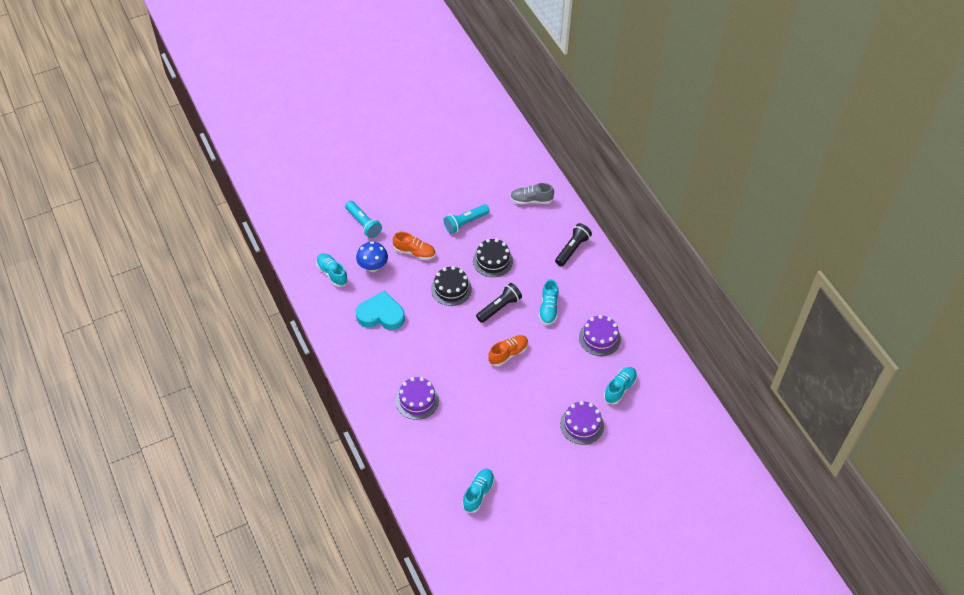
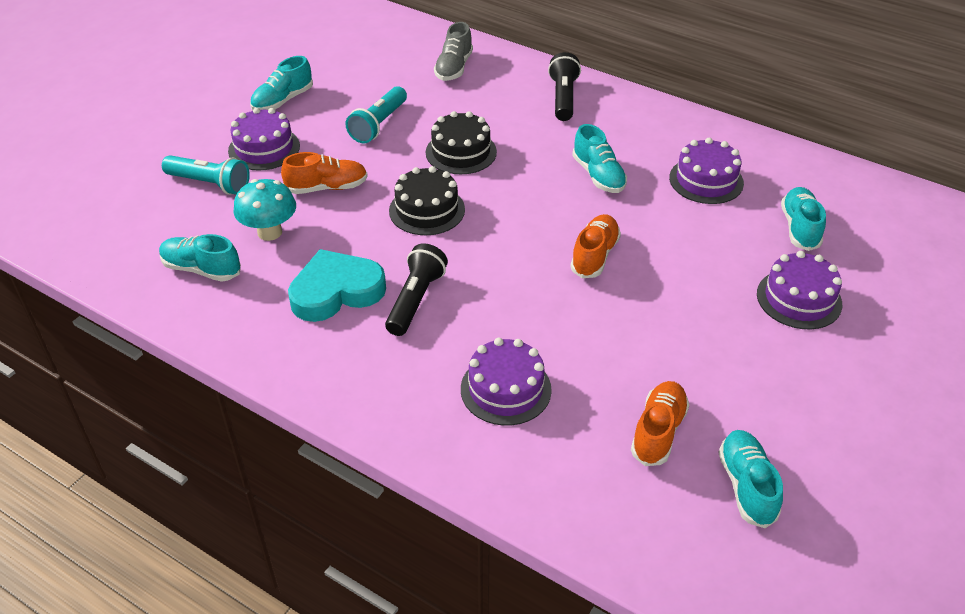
camera: 30 degrees left, 10 degrees down
blue mushroom [356,242,388,272] -> turquoise mushroom [234,179,296,241]
black flashlight [476,283,522,323] -> black flashlight moved to [385,243,448,336]
grey shoe [510,183,554,204] -> grey shoe turned 45 degrees counterclockwise [434,22,473,81]
none -> purple cake [228,108,300,171]
none -> turquoise shoe [250,56,313,110]
none -> orange shoe [631,381,689,466]

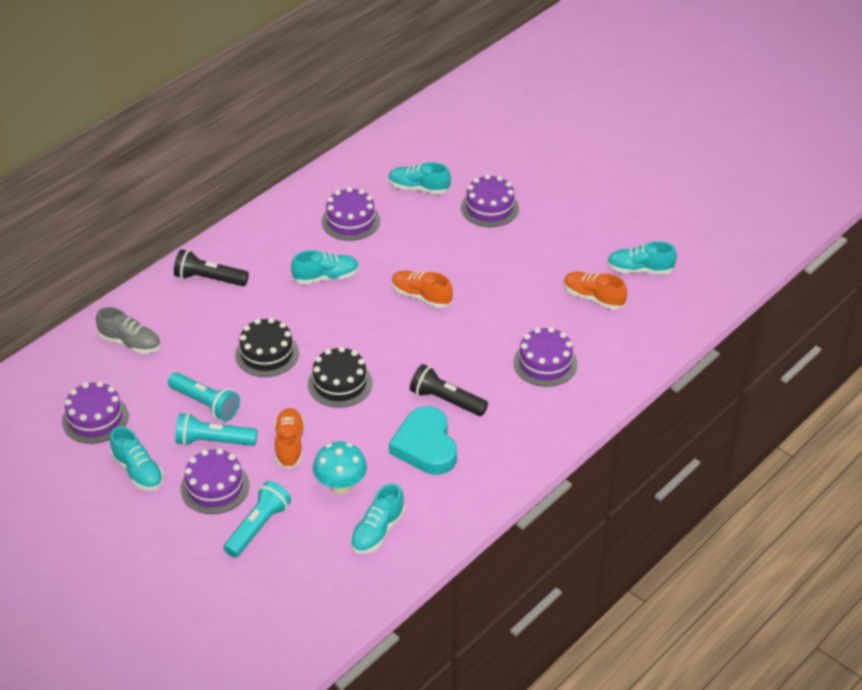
camera: 80 degrees left, 0 degrees up
none -> purple cake [62,381,129,444]
none -> turquoise flashlight [175,413,257,446]

